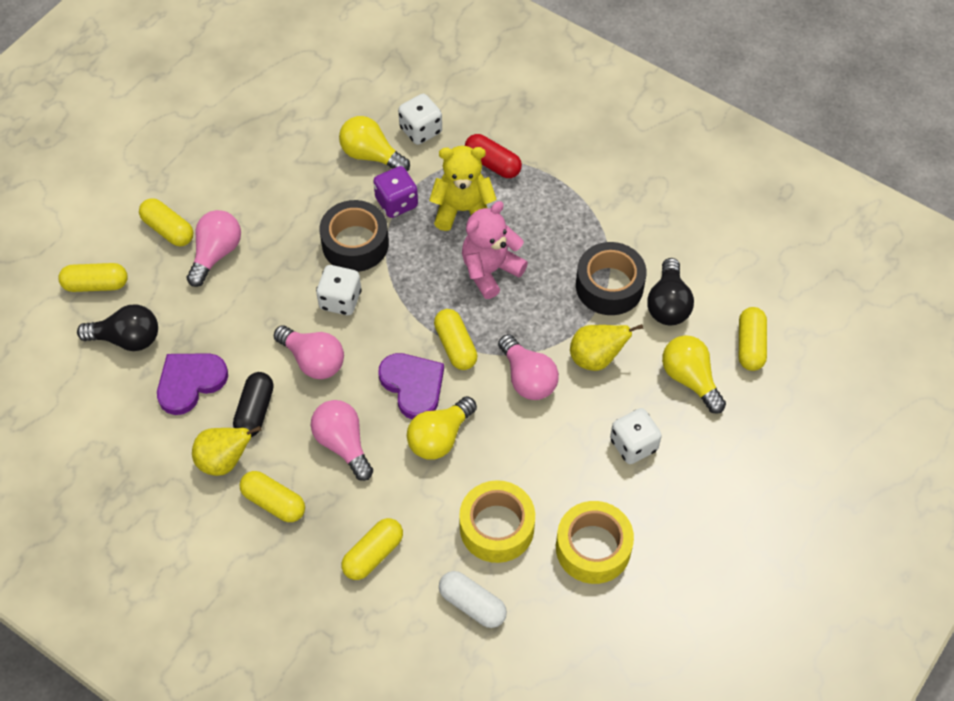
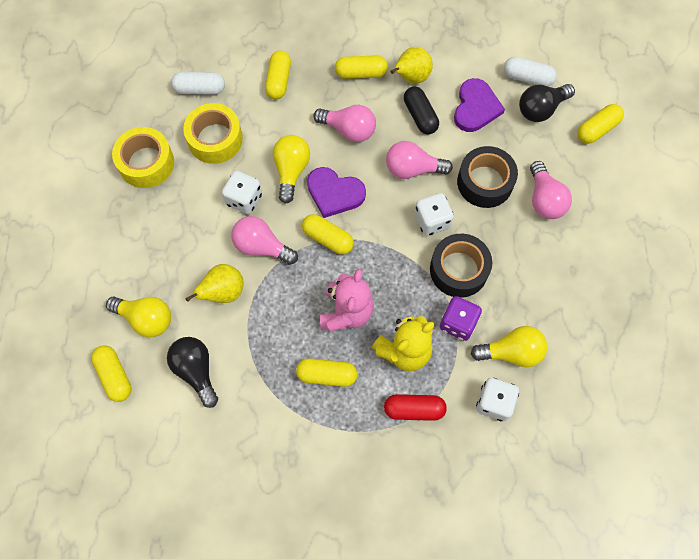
camera: 145 degrees right, 10 degrees up
yellow capsule [139,198,193,246] -> yellow capsule moved to [296,358,357,387]
black tape [576,242,646,315] -> black tape moved to [457,146,518,208]
white dice [610,408,662,464] -> white dice moved to [222,171,262,214]
none -> white capsule [504,57,557,86]

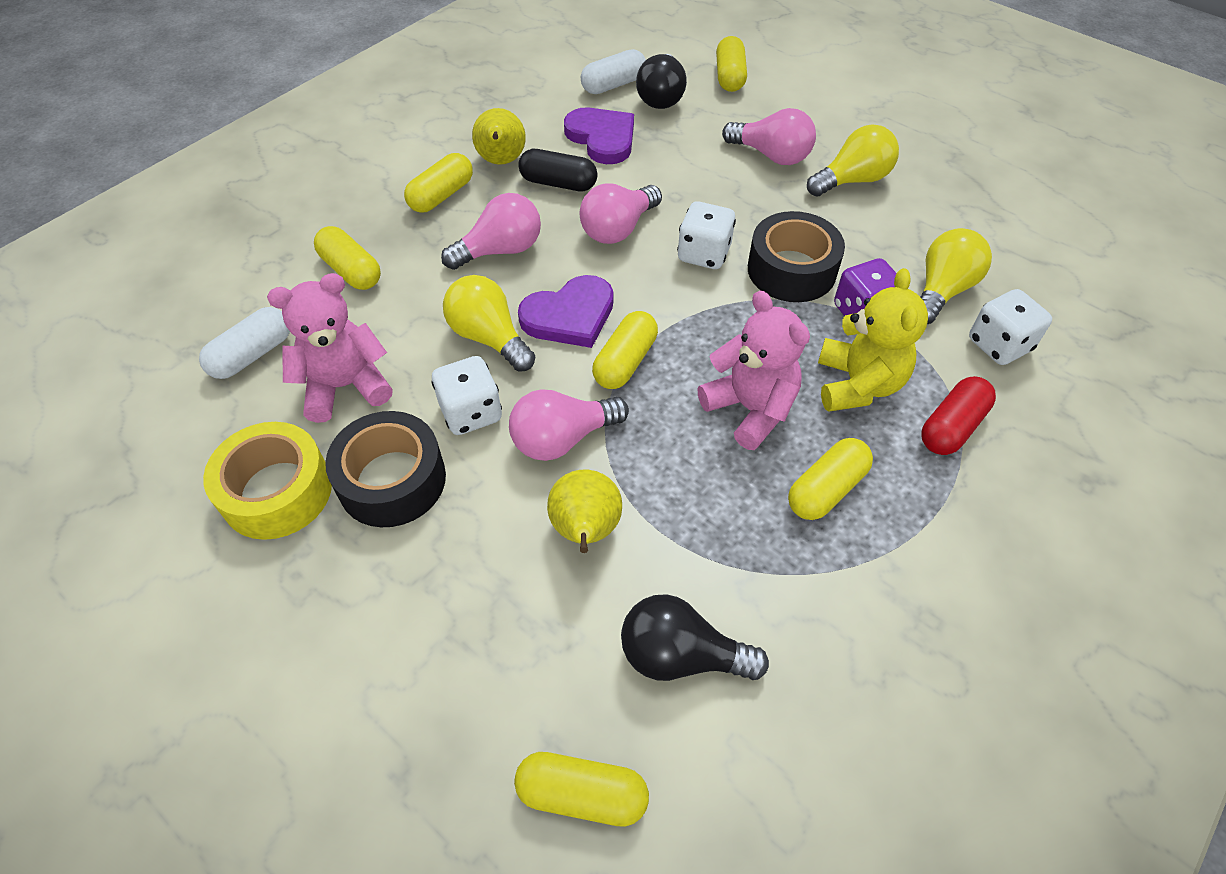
camera: 50 degrees left, 15 degrees down
yellow light bulb [106,296,171,337] -> yellow light bulb moved to [807,124,899,196]
yellow tape [183,103,243,164] -> pink teddy bear [267,273,393,423]
yellow capsule [302,214,354,254] -> yellow capsule turned 45 degrees counterclockwise [592,311,658,389]
black tape [457,146,518,208] -> black tape moved to [325,411,446,527]

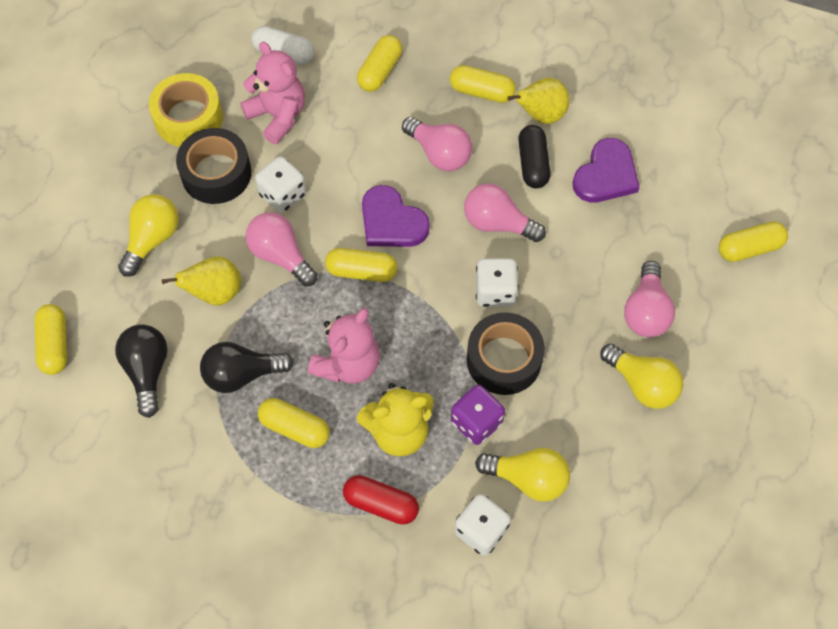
camera: 70 degrees right, 10 degrees up
yellow light bulb [443,275,535,372] -> yellow light bulb moved to [118,194,179,277]
white capsule [581,49,646,94] -> none
black light bulb [636,54,687,109] -> black light bulb moved to [200,342,294,393]

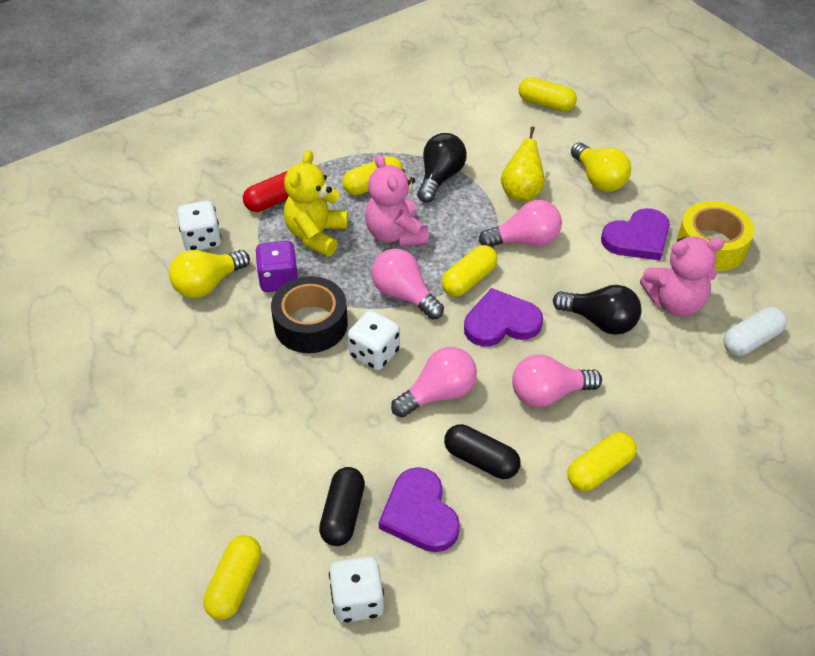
camera: 125 degrees right, 15 degrees down
black light bulb [115,324,168,418] -> black light bulb moved to [553,285,641,335]
black tape [176,128,251,204] -> purple heart [601,208,670,261]
white dice [255,156,306,213] -> white dice moved to [329,556,384,623]
yellow capsule [357,35,402,92] -> none
yellow pear [508,78,570,124] -> none
yellow light bulb [600,344,683,409] -> none
pink light bulb [624,261,675,337] -> pink light bulb moved to [371,248,444,320]
none -> black capsule [319,467,365,546]

